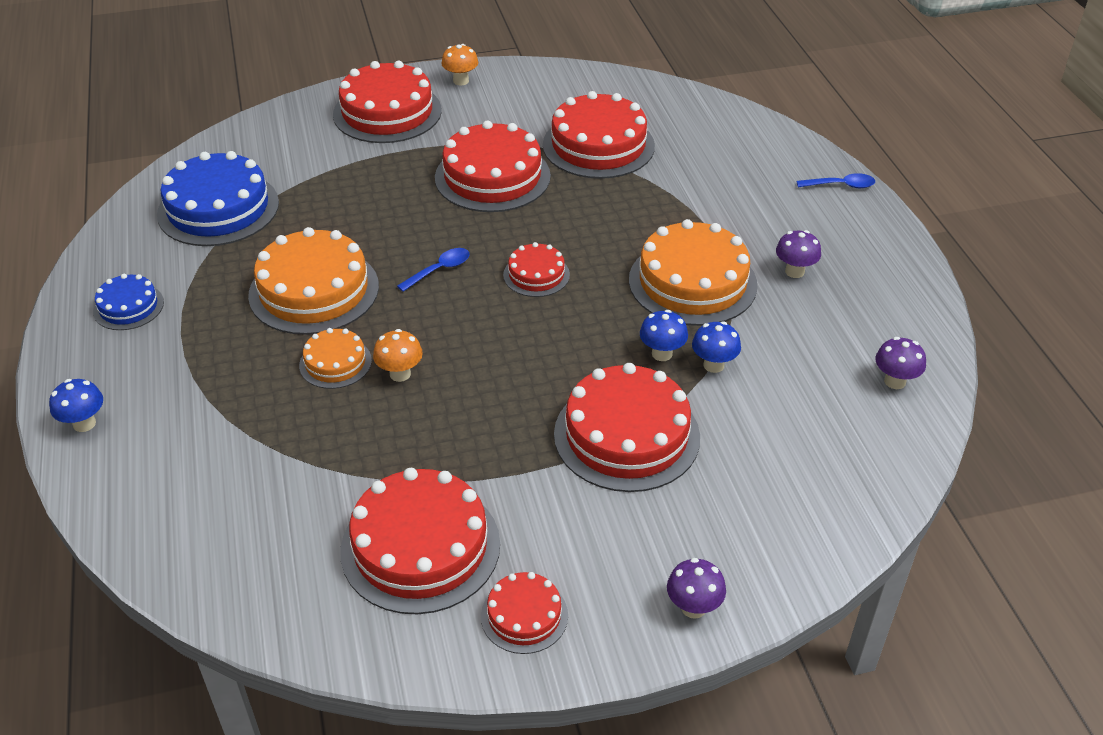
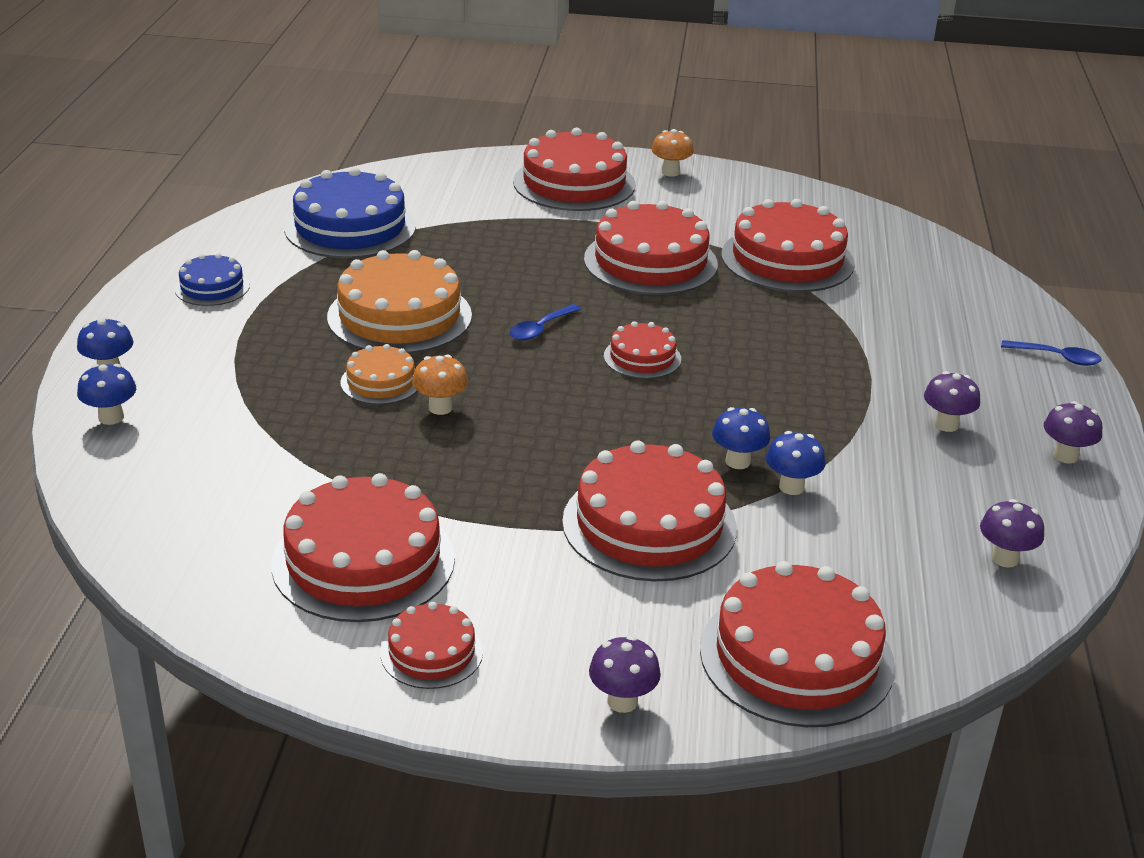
camera: 20 degrees right, 10 degrees down
blue spoon [397,248,470,292] -> blue spoon turned 150 degrees clockwise [510,304,581,341]
orange cake [629,219,757,326] -> none
none -> blue mushroom [77,364,136,425]
none -> red cake [700,561,895,727]
none -> purple mushroom [1044,401,1102,464]

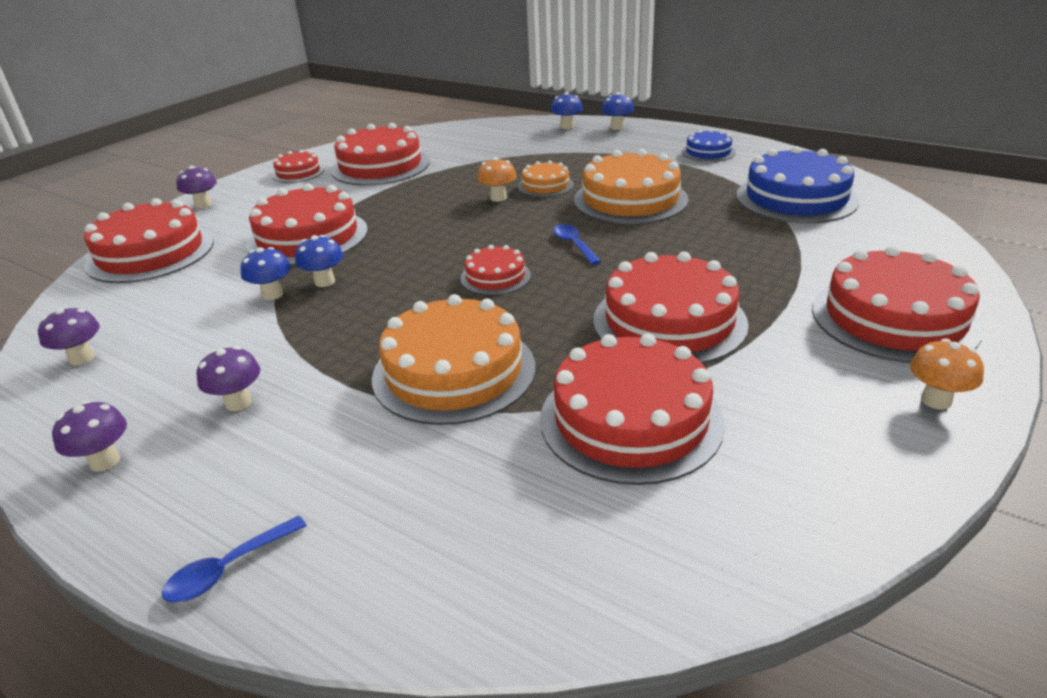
camera: 120 degrees right, 0 degrees up
none -> orange cake [372,294,535,425]

